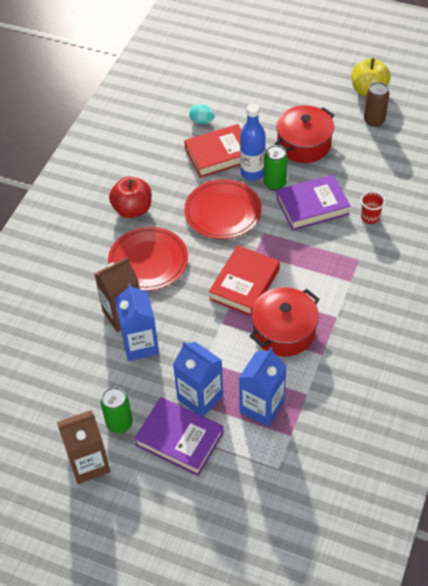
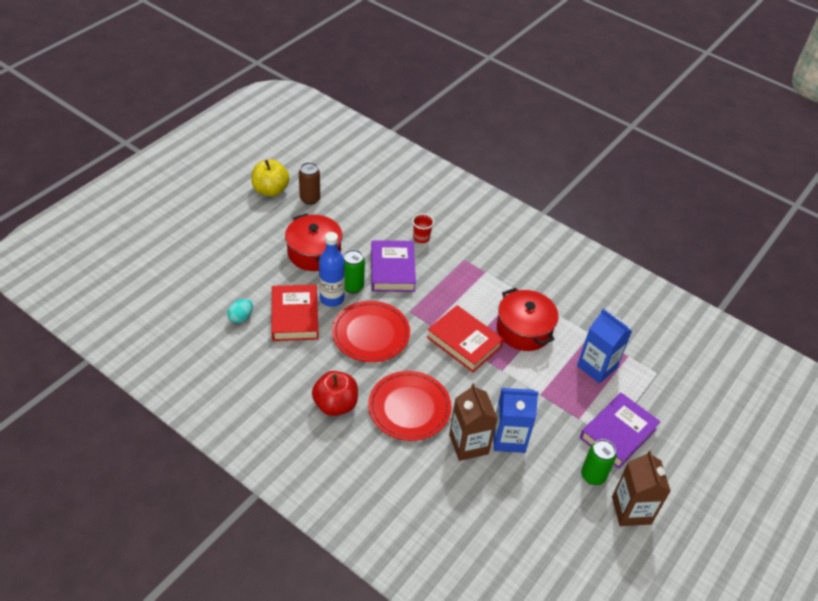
camera: 80 degrees left, 5 degrees down
blue carton [173,341,223,417] -> none

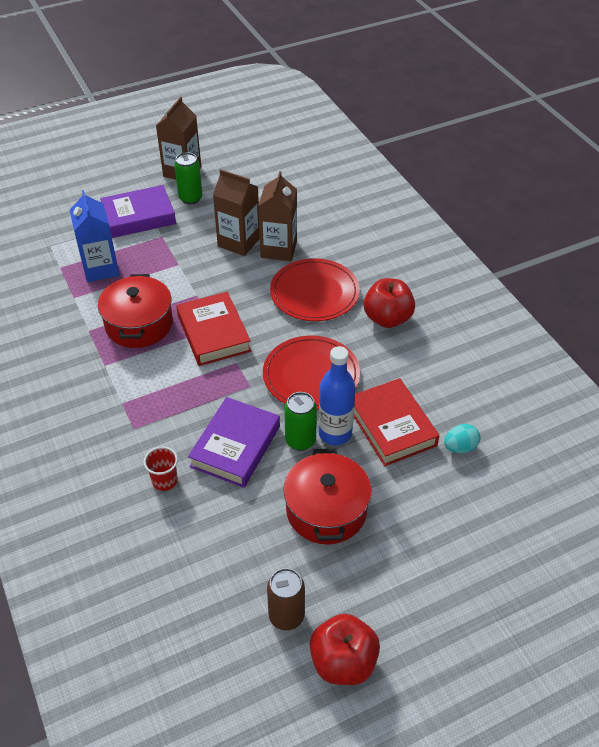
camera: 150 degrees left, 0 degrees up
yellow apple [251,159,289,196] -> red apple [310,614,380,685]
red book [271,284,319,341] -> red book turned 45 degrees counterclockwise [354,378,439,466]
blue carton [493,388,539,453] -> brown carton [213,169,260,256]

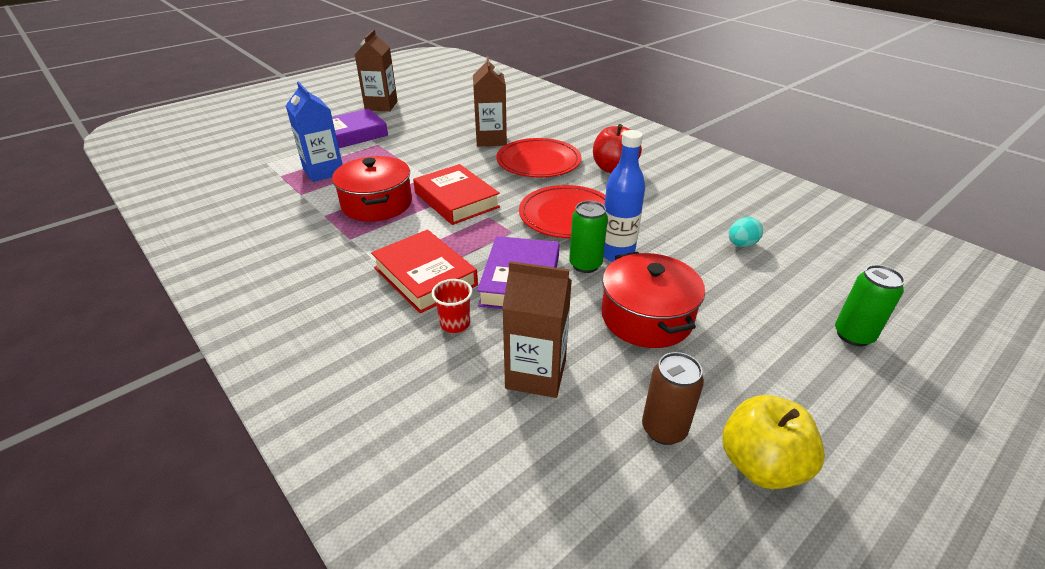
camera: 15 degrees left, 10 degrees down
green can [174,152,202,204] -> green can moved to [835,265,905,346]
brown carton [213,169,260,256] -> brown carton moved to [502,261,572,398]
red apple [310,614,380,685] -> yellow apple [723,395,825,489]
red book [354,378,439,466] -> red book moved to [371,230,478,313]

